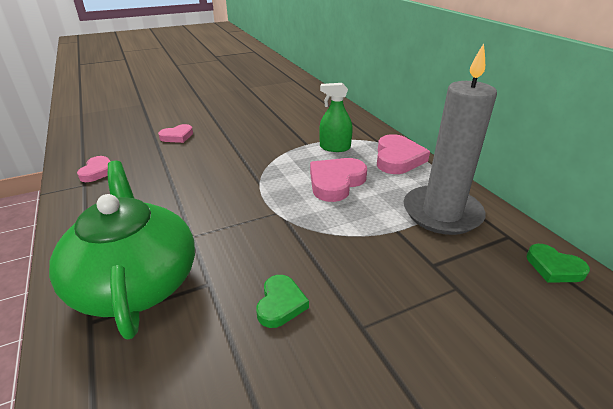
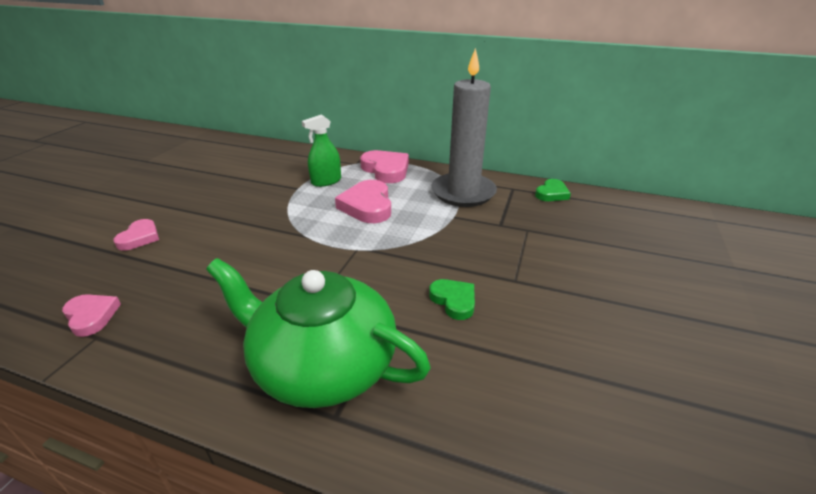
camera: 45 degrees left, 0 degrees up
green heart [527,244,590,283] -> green heart turned 45 degrees counterclockwise [535,179,571,201]

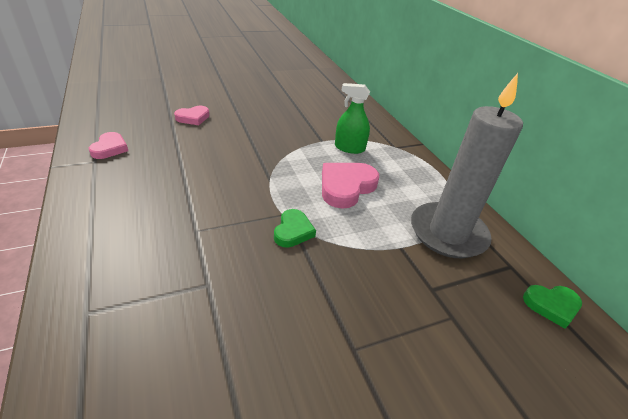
camera: 45 degrees right, 5 degrees up
green teapot [206,258,431,408] -> none
pink heart [360,150,409,183] -> none
green heart [429,279,475,320] -> green heart moved to [274,209,316,248]

